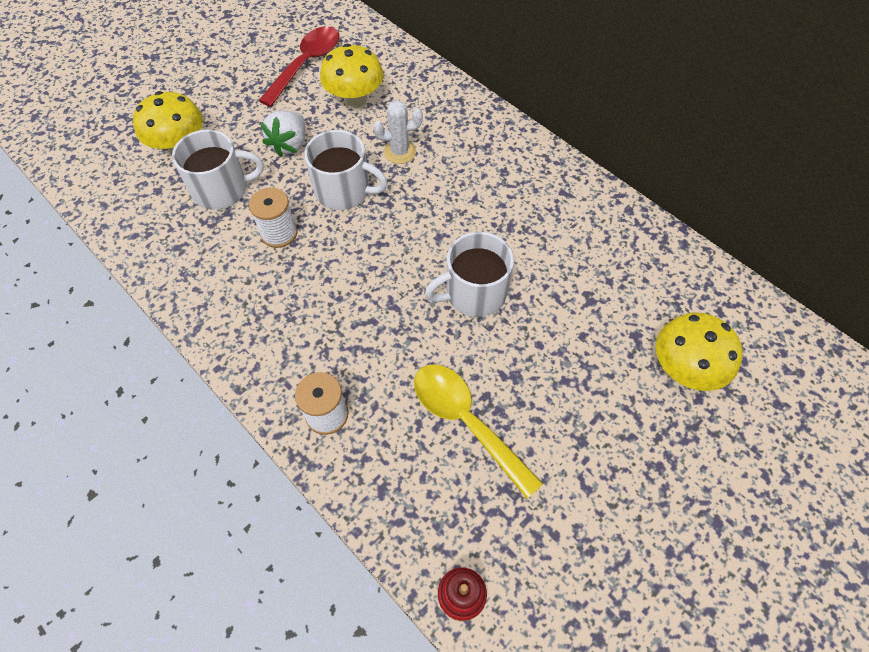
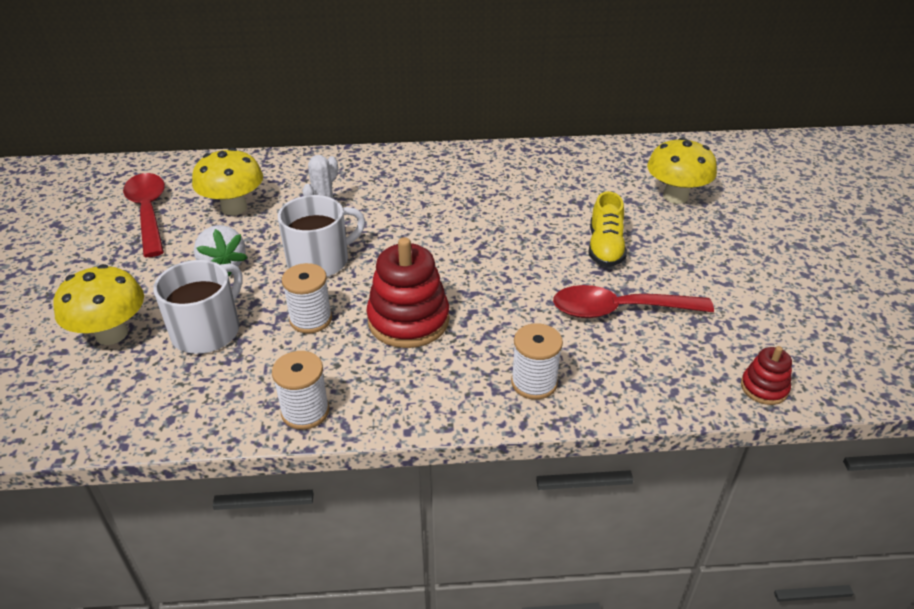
camera: 50 degrees left, 20 degrees down
yellow spoon [414,364,543,499] -> red spoon [553,285,714,318]
white mug [425,232,514,317] -> none
none -> white spool [272,351,330,430]
none -> red stacking toy [366,237,450,348]
none -> yellow shoe [589,191,627,267]

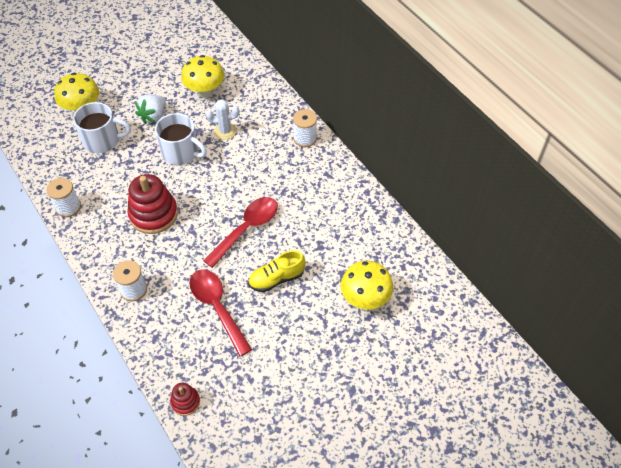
camera: 60 degrees right, 15 degrees up
red spoon [123,173,165,257] -> red spoon moved to [203,197,278,268]
white spool [282,263,332,334] -> white spool moved to [293,109,317,147]

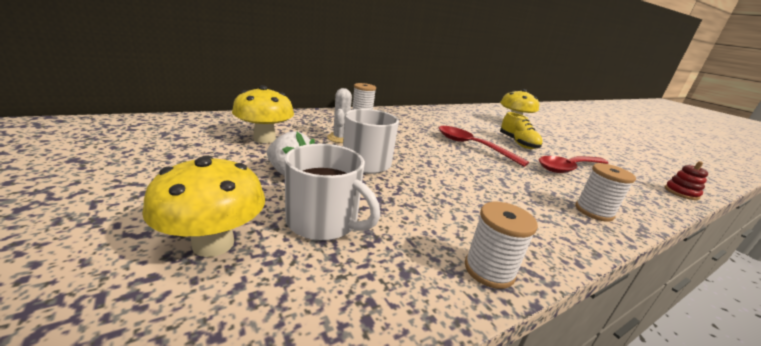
camera: 90 degrees left, 30 degrees down
white mug [73,102,131,153] -> white mug turned 120 degrees clockwise [284,144,380,241]
red stacking toy [127,174,178,234] -> none

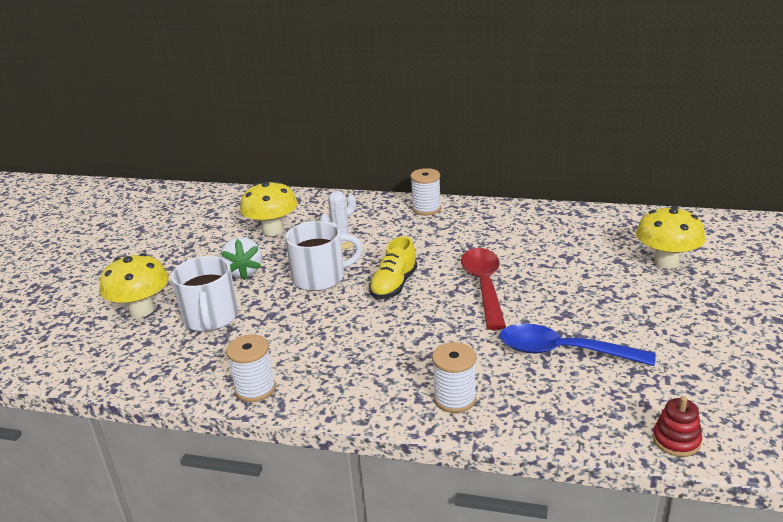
camera: 50 degrees right, 5 degrees up
yellow shoe [500,112,543,149] -> yellow shoe moved to [369,236,417,299]
red spoon [539,156,608,173] -> blue spoon [499,324,656,366]

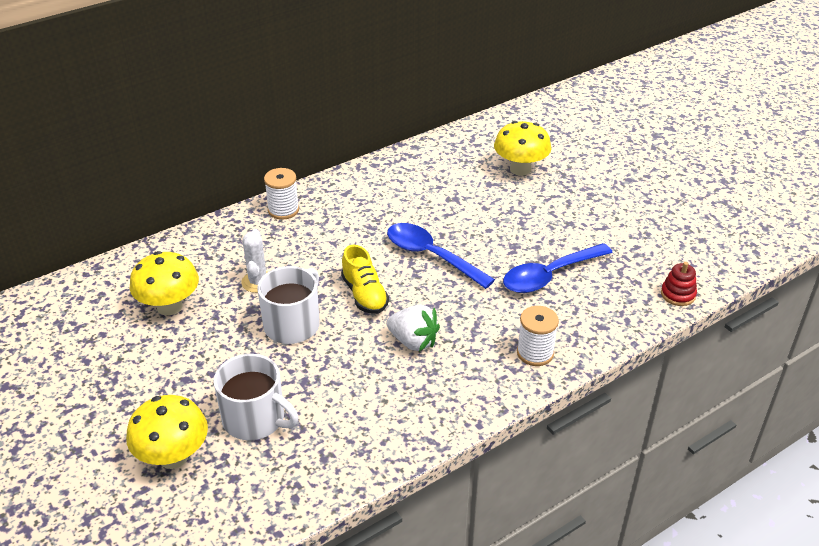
camera: 50 degrees left, 10 degrees up
white strawberry [220,237,262,280] -> white strawberry moved to [386,305,440,351]
white spool [226,334,276,402] -> none
red spoon [461,248,506,330] -> blue spoon [387,223,495,289]

